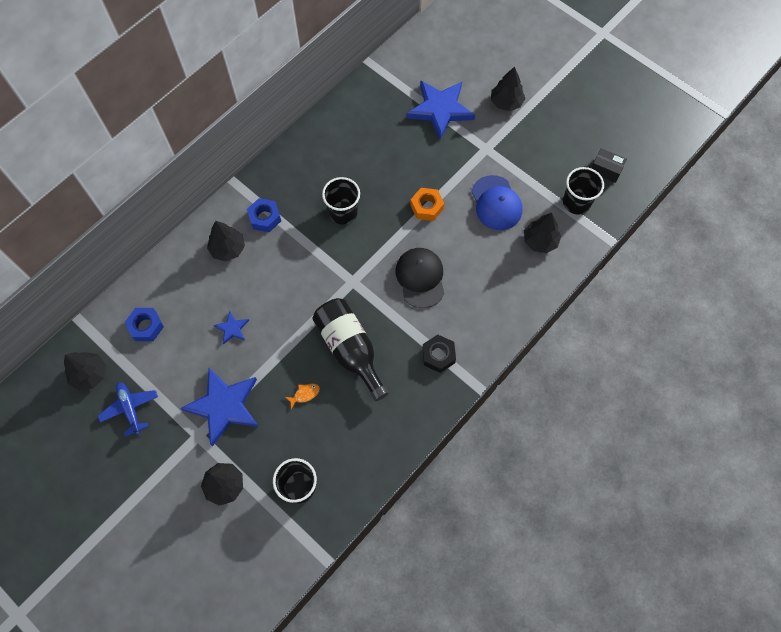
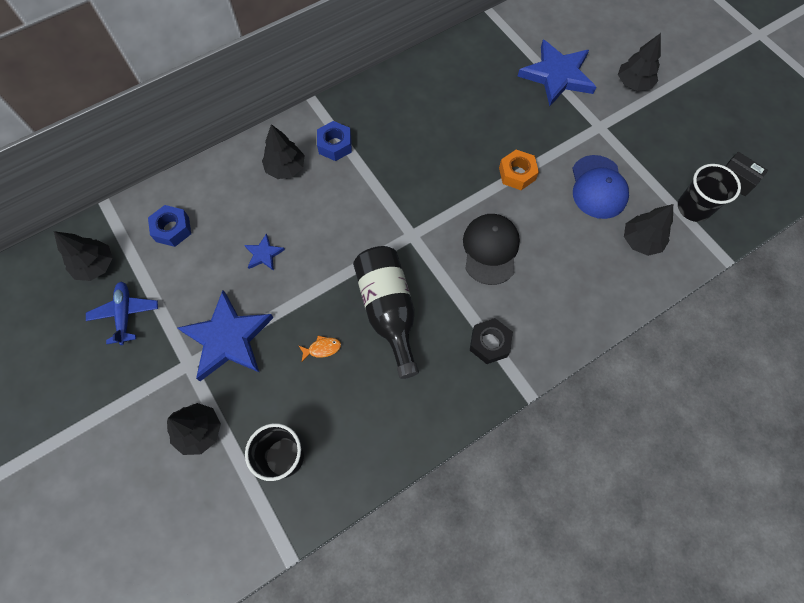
camera: 15 degrees right, 0 degrees up
black cup [322,177,360,225] -> none

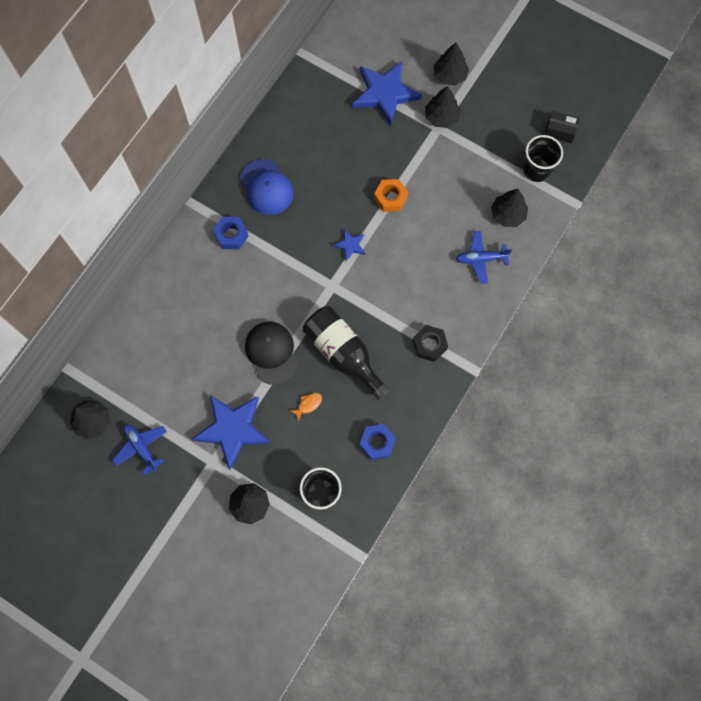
camera: 25 degrees left, 5 degrees up
blue nut [148,205,191,247] -> blue nut moved to [360,424,396,460]
blue star [244,233,285,271] -> blue star moved to [333,229,365,261]
black tree [262,124,305,179] -> black tree moved to [425,86,461,128]
black cap [463,214,520,285] -> black cap moved to [245,322,298,385]
blue cap [572,155,629,219] -> blue cap moved to [240,159,294,215]
none -> blue plane [456,231,512,284]

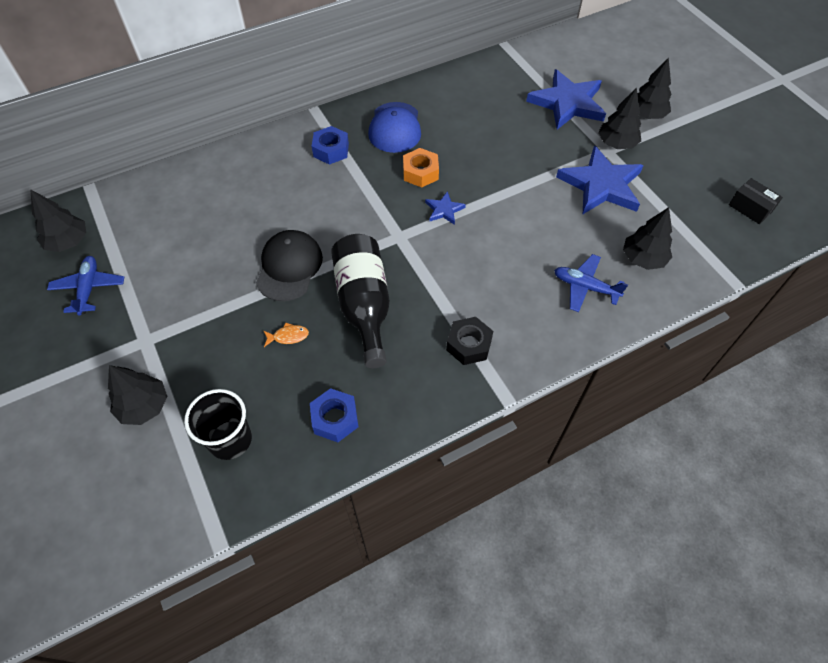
camera: 30 degrees right, 15 degrees down
blue star [192,395,271,470] -> blue star moved to [556,145,644,214]
orange nut [374,179,408,212] -> orange nut moved to [403,148,439,188]
black cup [523,135,563,182] -> none

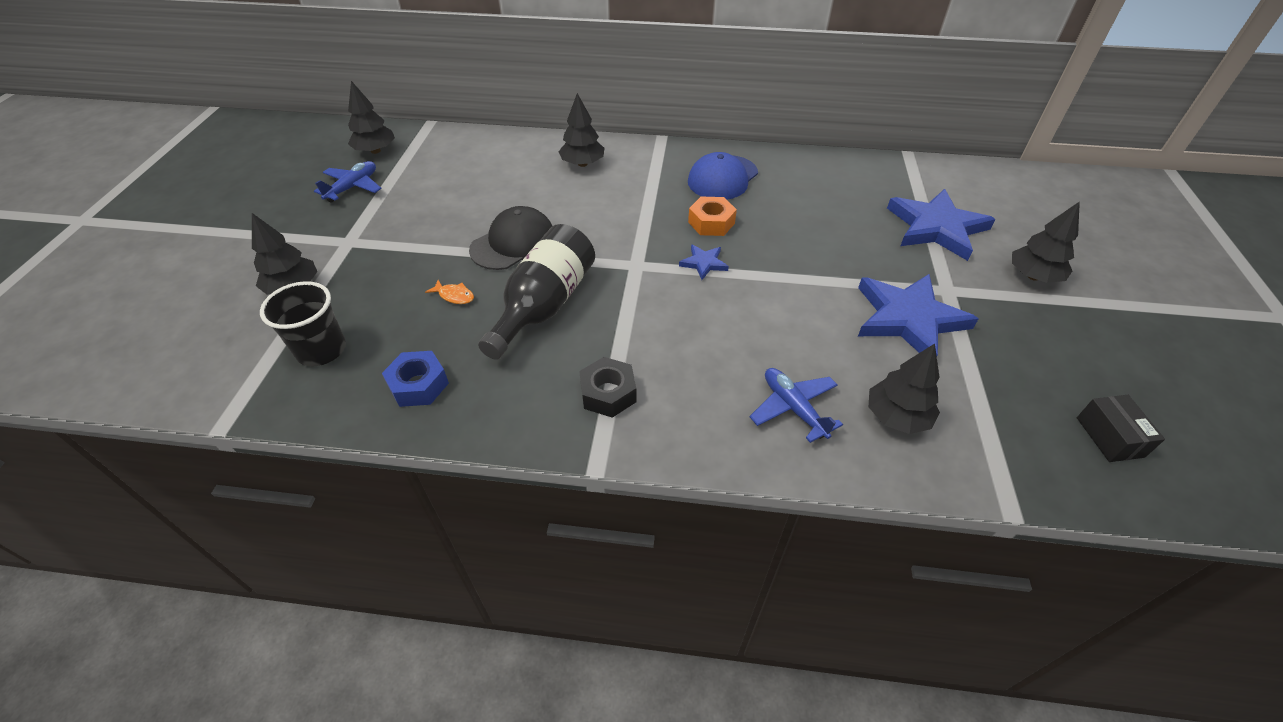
camera: 35 degrees right, 10 degrees down
blue nut [312,126,349,165] -> none
black tree [598,88,641,149] -> black tree moved to [558,93,604,167]

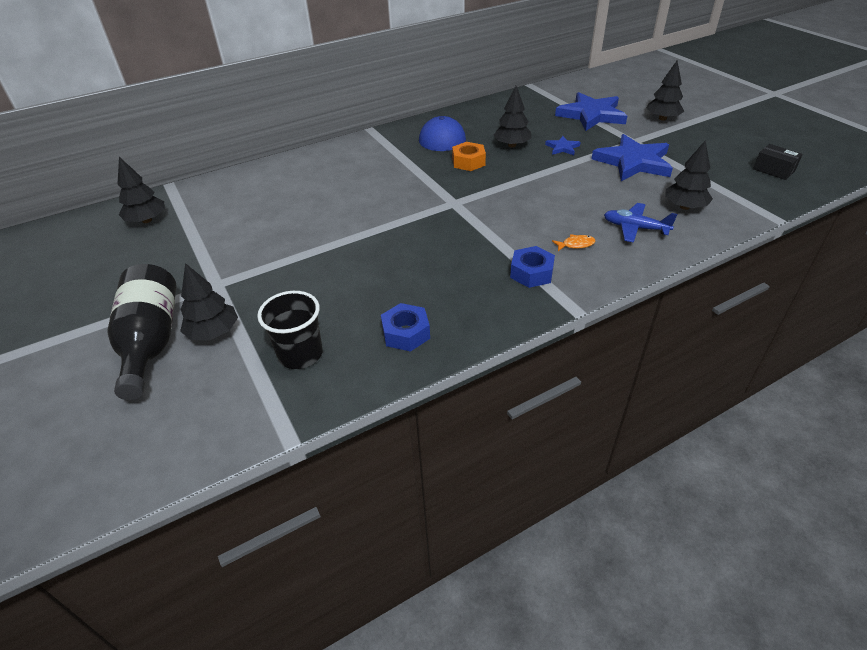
camera: 35 degrees left, 5 degrees down
blue plane [314,161,382,203] -> none
orange fish [425,280,474,304] -> orange fish moved to [552,234,595,251]
black cap [469,206,552,270] -> none
black bottle [478,224,595,360] -> black bottle moved to [107,264,177,400]
black tree [558,93,604,167] -> black tree moved to [494,86,532,147]
black nut [579,357,636,418] -> blue nut [510,246,555,288]
blue star [679,244,729,280] -> blue star moved to [545,136,581,155]

